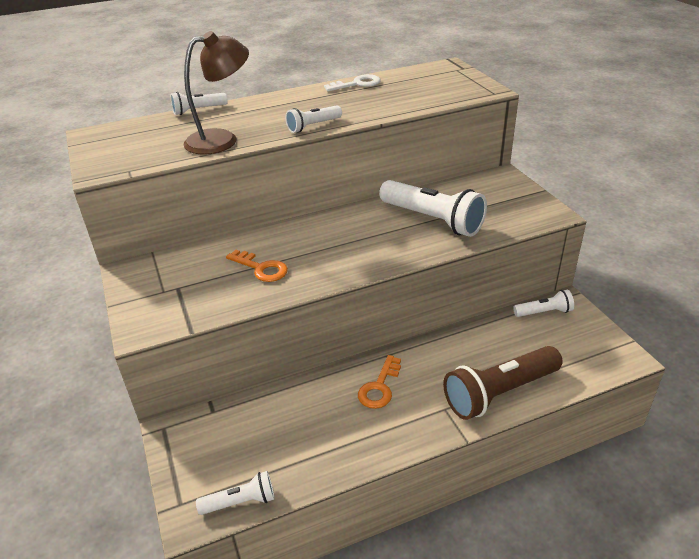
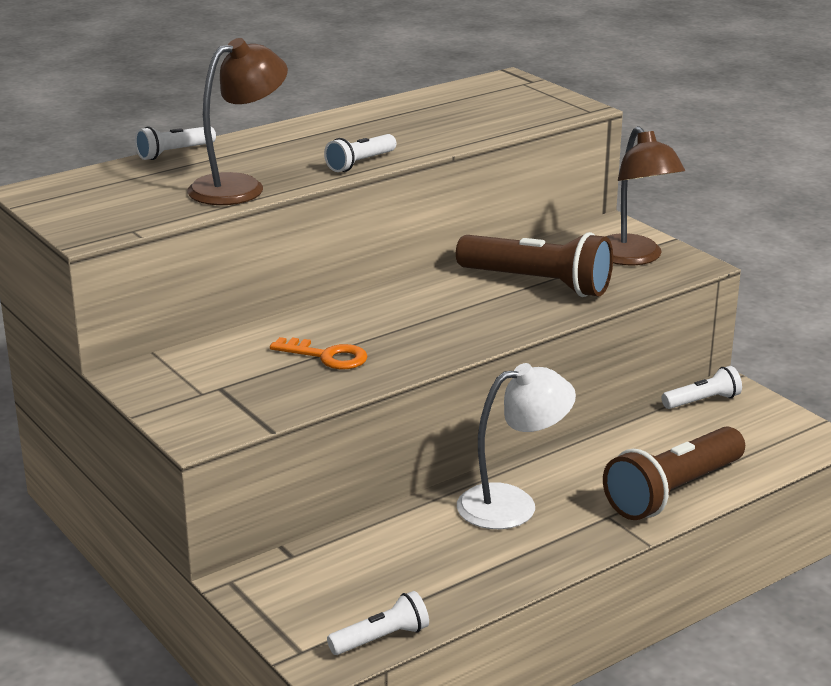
camera: 15 degrees left, 10 degrees down
white key [324,74,381,91] -> none
orange key [358,355,401,409] -> white lamp [457,363,576,529]
white flashlight [379,180,487,237] -> brown flashlight [456,232,613,297]
none -> brown lamp [605,126,685,265]

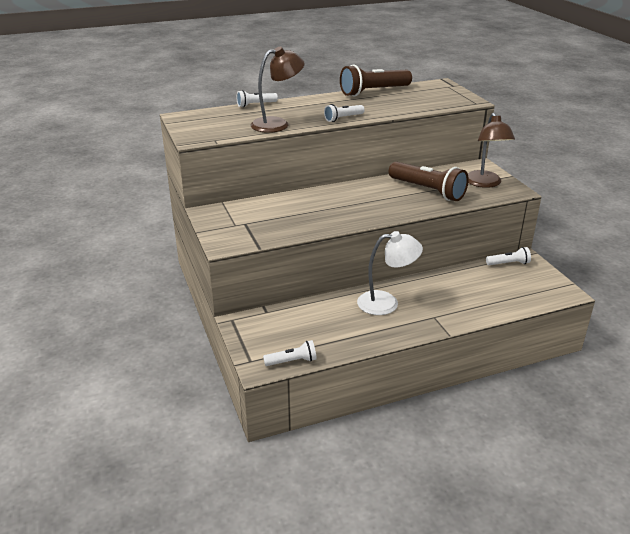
camera: 15 degrees right, 5 degrees up
orange key [270,337,368,369] -> none
brown flashlight [603,426,745,520] -> brown flashlight moved to [340,64,412,97]

